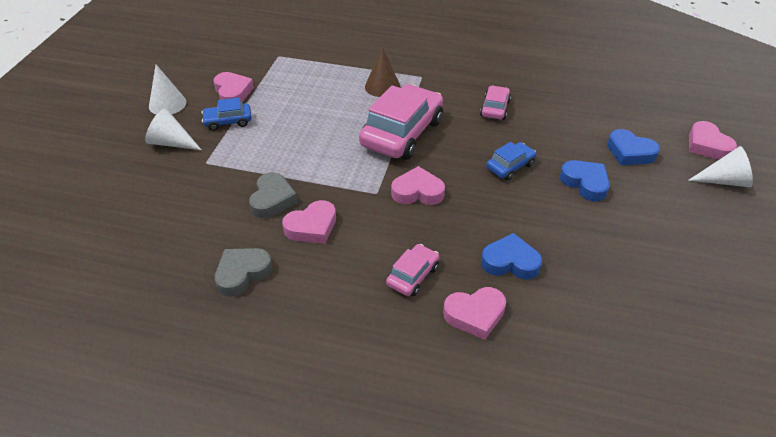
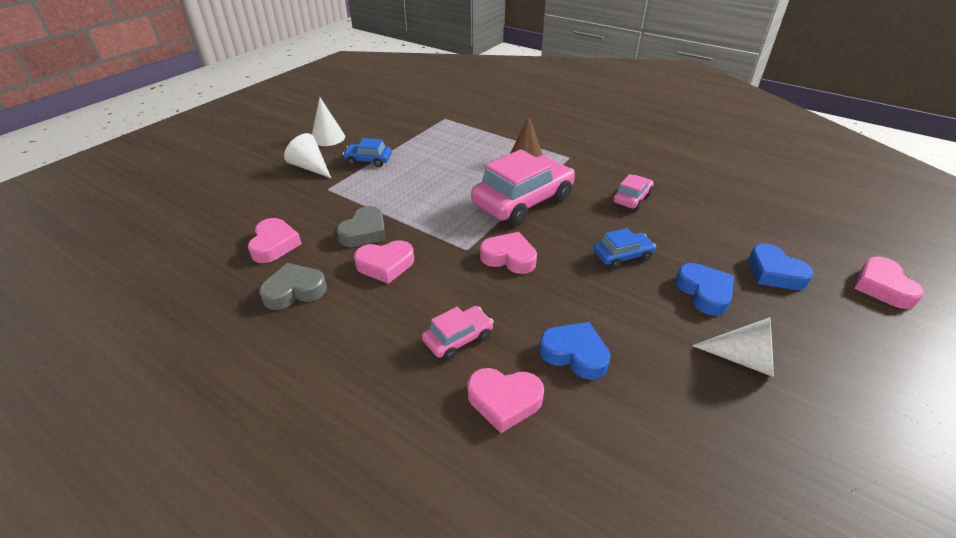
camera: 20 degrees right, 5 degrees down
pink heart [214,72,254,102] -> pink heart moved to [248,218,302,263]
white cone [688,146,753,187] -> white cone moved to [692,317,774,377]

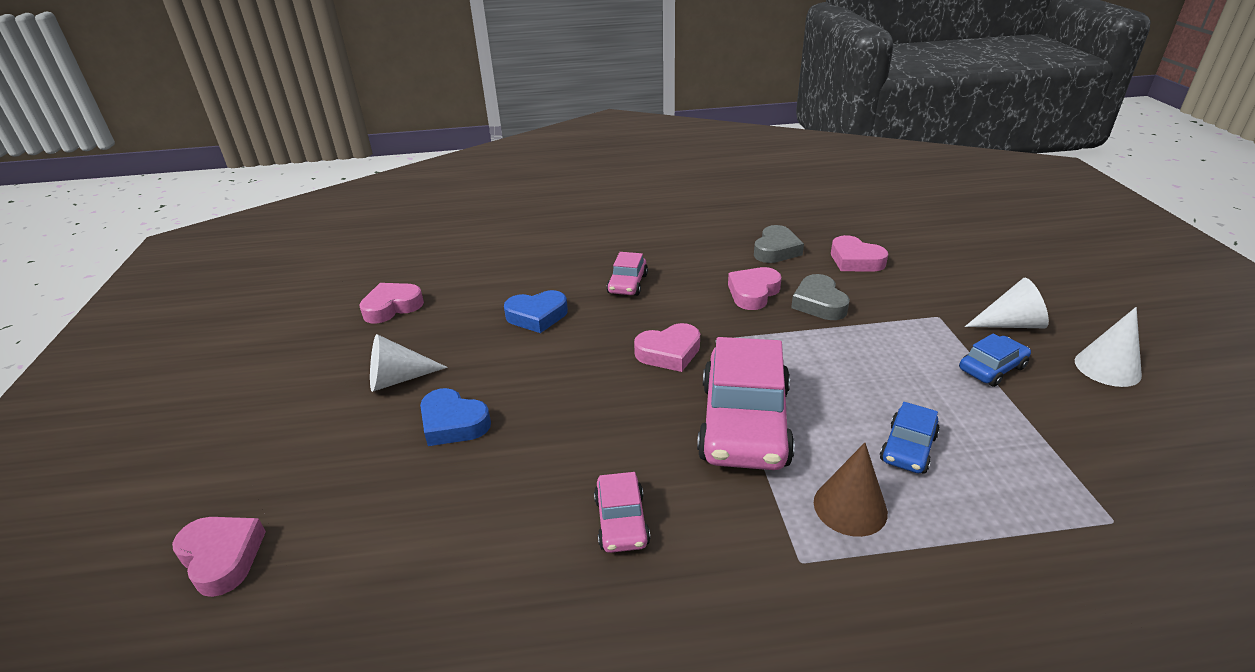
camera: 140 degrees right, 5 degrees down
pink heart [467,368,544,433] -> pink heart moved to [359,283,424,323]
blue car [593,228,656,269] -> blue car moved to [880,402,940,474]
blue heart [748,244,814,290] -> none

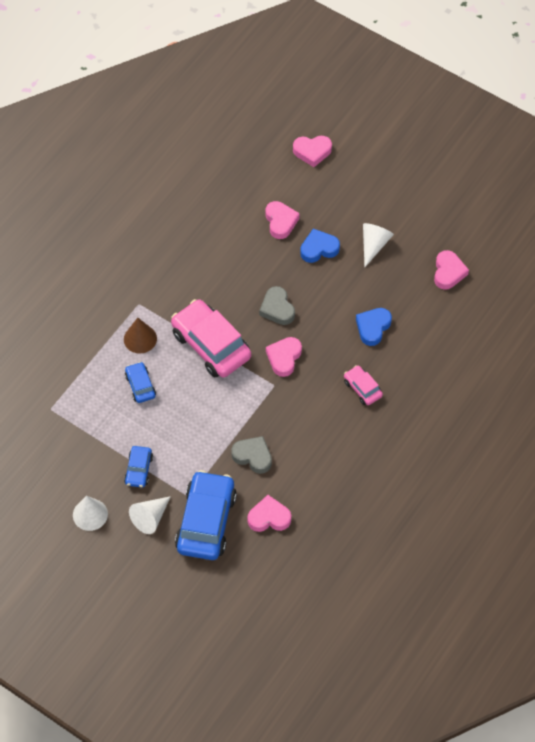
camera: 130 degrees right, 25 degrees up
pink car [594,472,650,553] -> none
pink heart [728,267,782,310] -> pink heart moved to [266,201,300,239]
grey heart [754,225,804,263] -> grey heart moved to [259,286,295,325]
none -> blue car [175,470,237,560]

